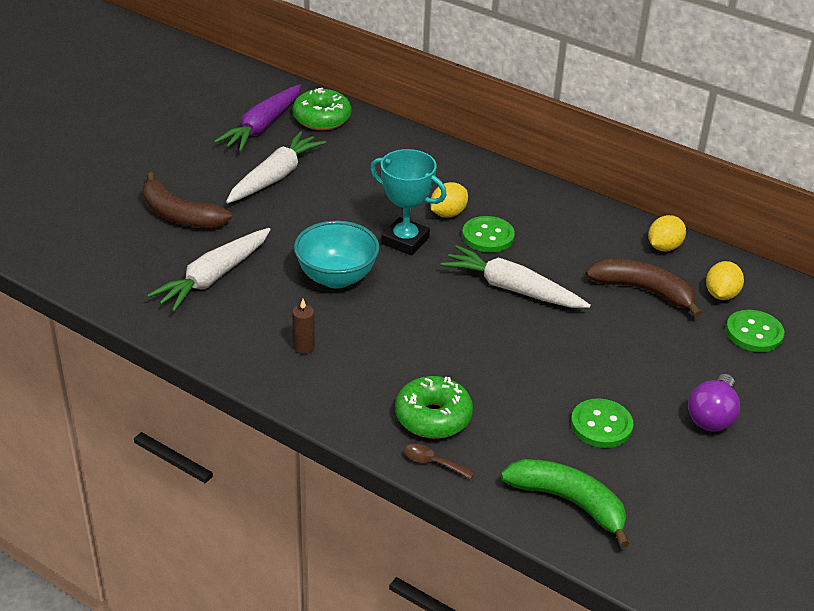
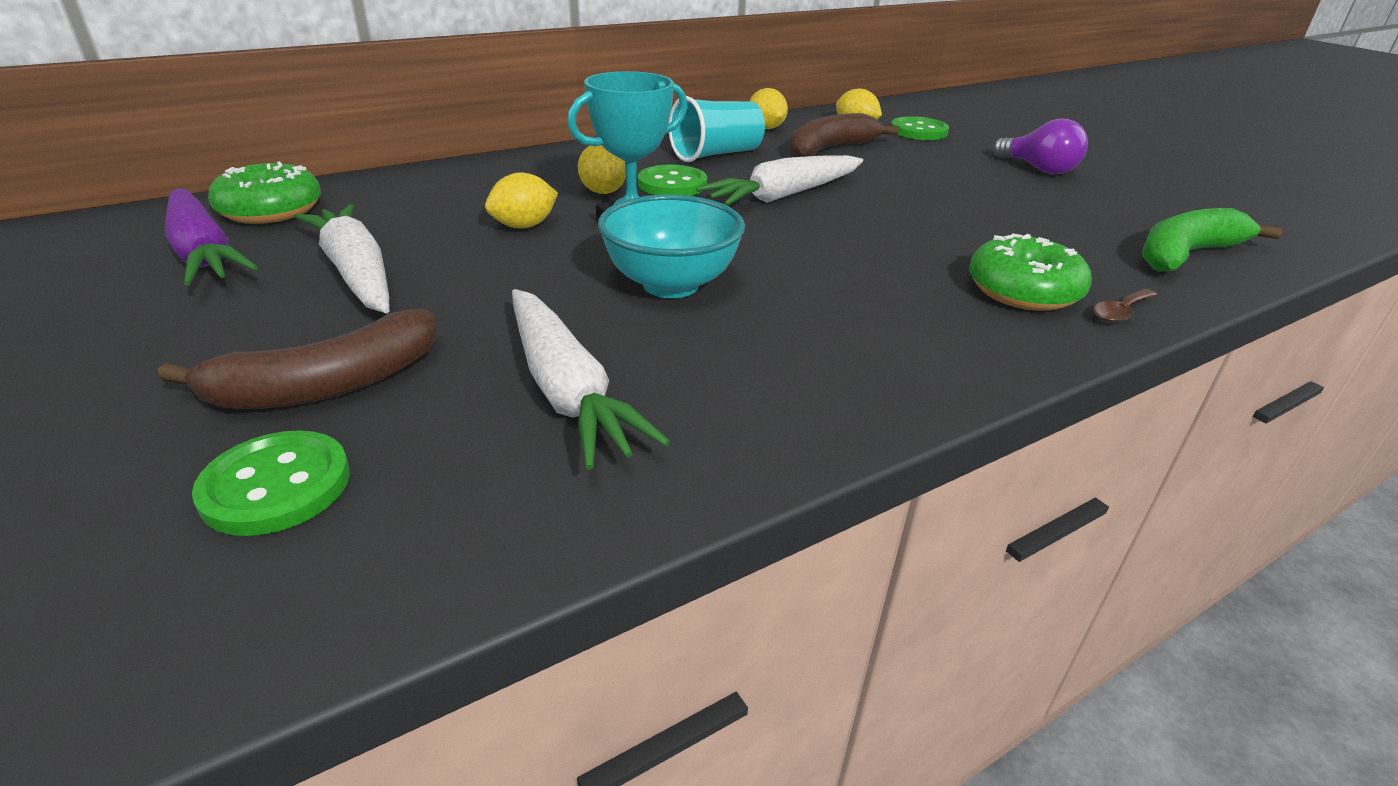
camera: 65 degrees left, 5 degrees down
brown candle [292,299,315,354] -> none
green button [571,398,633,448] -> green button moved to [192,430,350,536]
none -> yellow lemon [485,172,558,229]
none -> turquoise cup [669,96,765,162]

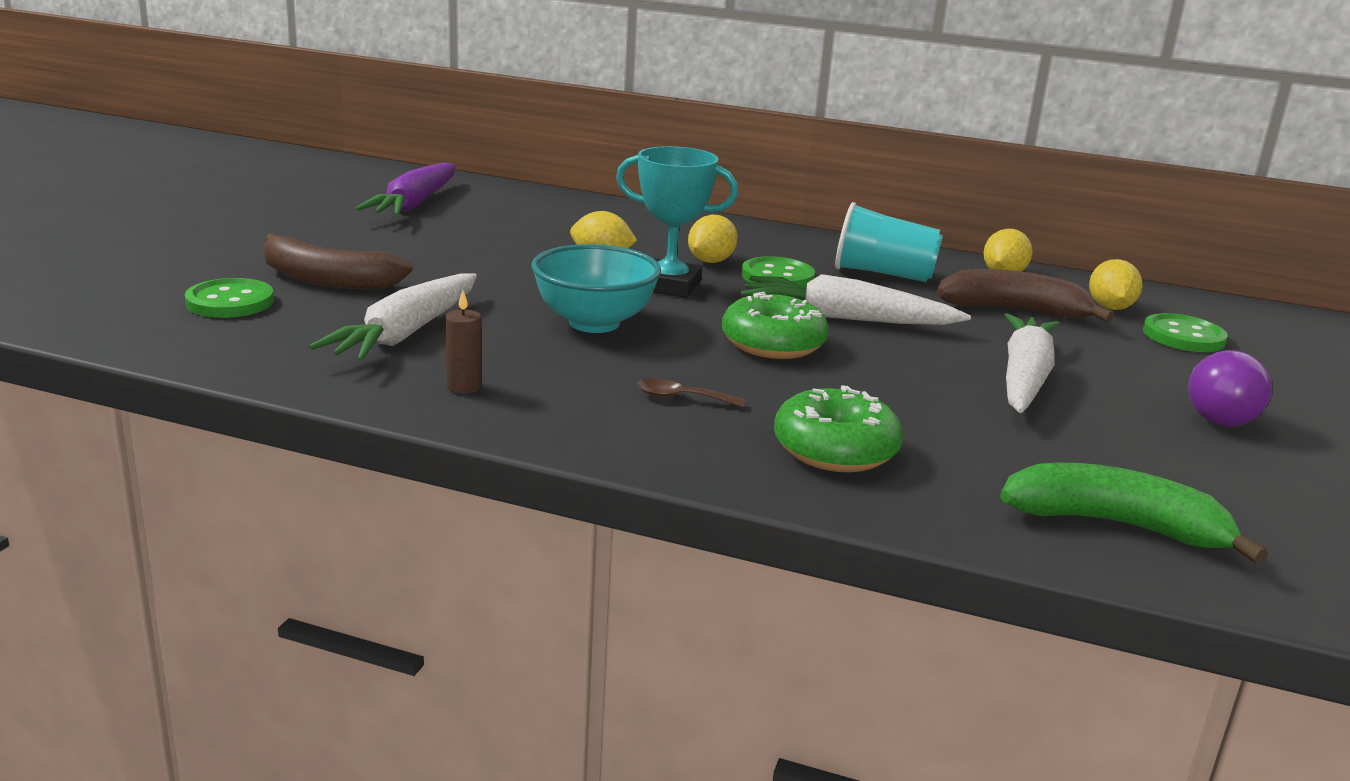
camera: 50 degrees right, 10 degrees down
green donut [208,161,321,224] -> green donut moved to [722,292,829,359]
white carrot [294,205,390,313] -> white carrot moved to [1004,313,1060,413]
brown spoon [1093,289,1157,323] -> brown spoon moved to [637,378,746,407]
none -> brown candle [445,291,482,394]

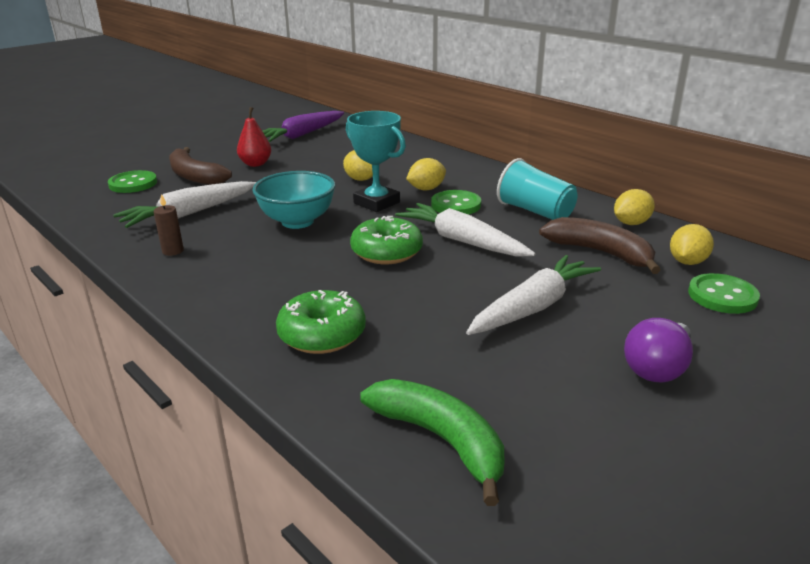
camera: 30 degrees right, 5 degrees up
brown spoon [637,378,746,407] -> none
none -> red pear [237,107,271,167]

